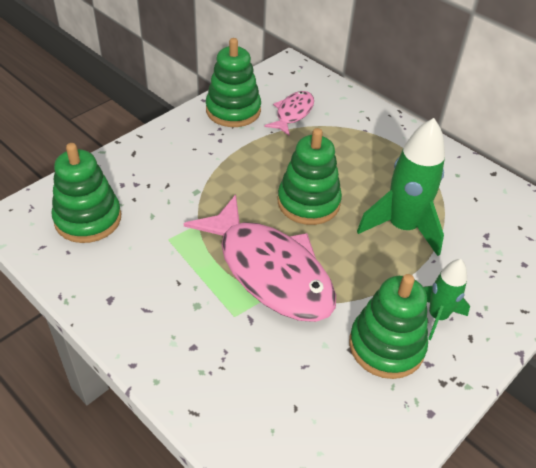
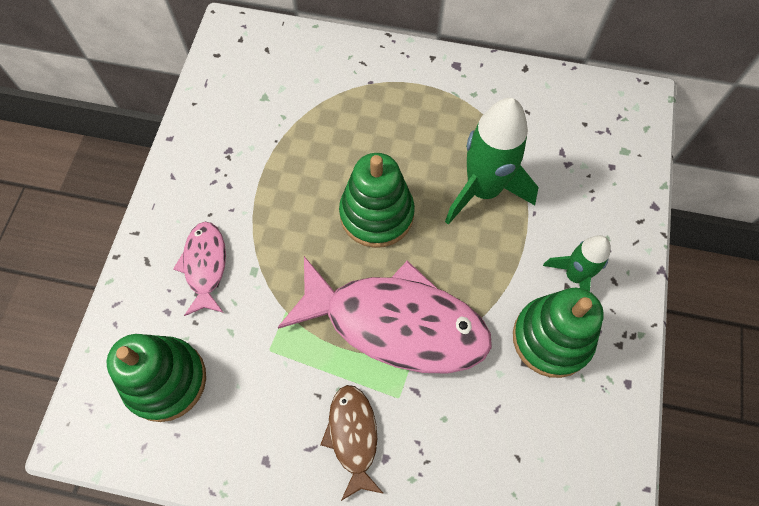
camera: 30 degrees left, 20 degrees up
green stacking toy [206,38,261,127] -> none
pink fish [264,91,314,135] -> pink fish moved to [173,222,226,316]
none -> brown fish [320,385,384,501]

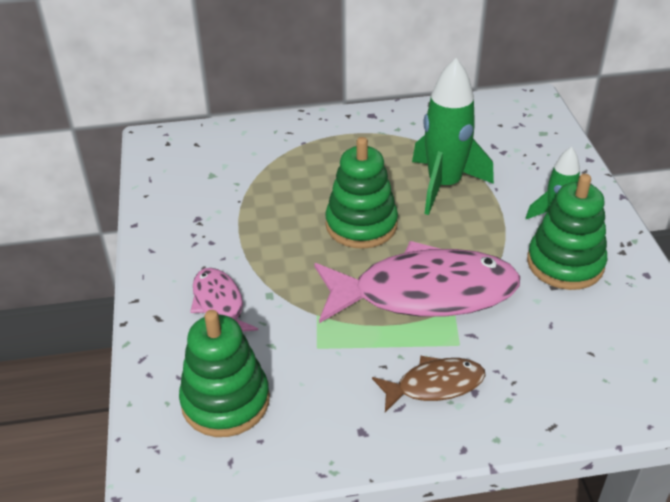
camera: 20 degrees left, 25 degrees down
brown fish [320,385,384,501] -> brown fish turned 105 degrees clockwise [372,356,486,412]

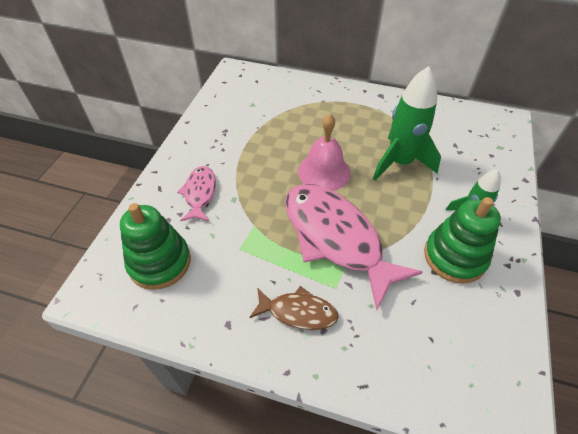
camera: 25 degrees right, 10 degrees up
pink fish [314,241,520,323] -> pink fish turned 150 degrees counterclockwise [285,184,423,310]
green stacking toy [325,137,398,249] -> pink bell [298,114,351,191]

